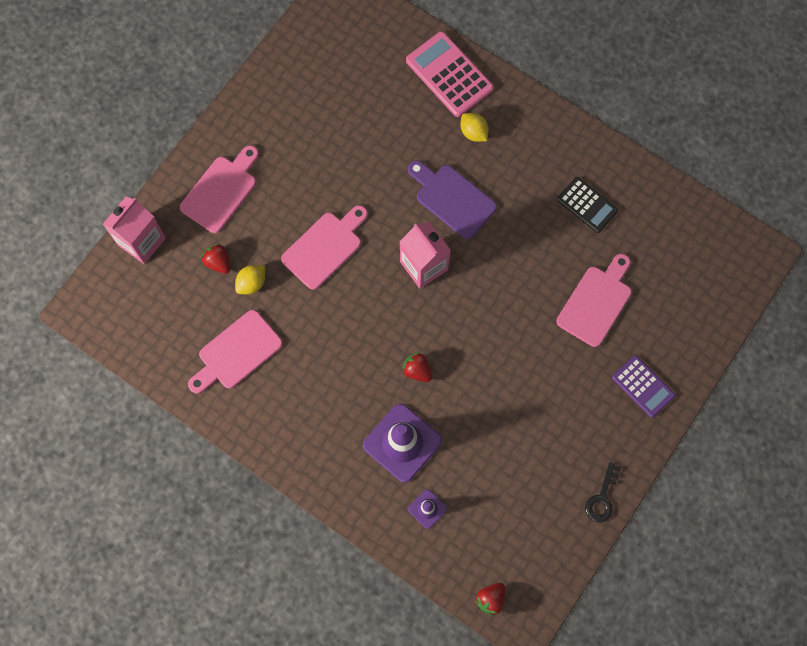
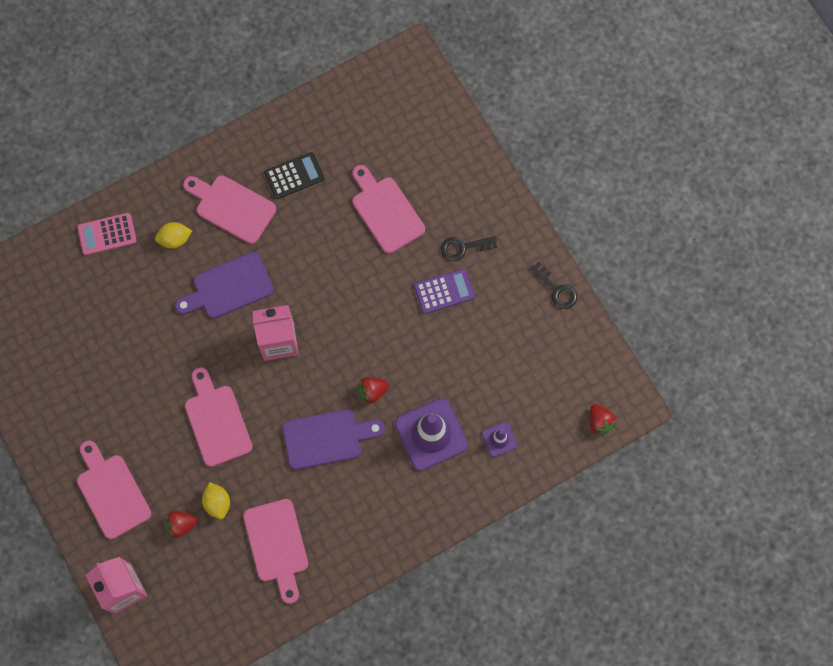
camera: 65 degrees left, 0 degrees up
pink calculator [406,31,494,117] -> pink calculator [77,213,137,255], size x0.64
purple calculator [612,355,675,418] -> purple calculator moved to [414,269,475,314]
none -> pink cutting board [183,175,276,244]
none -> purple cutting board [283,409,385,470]
none -> black key [441,236,497,261]

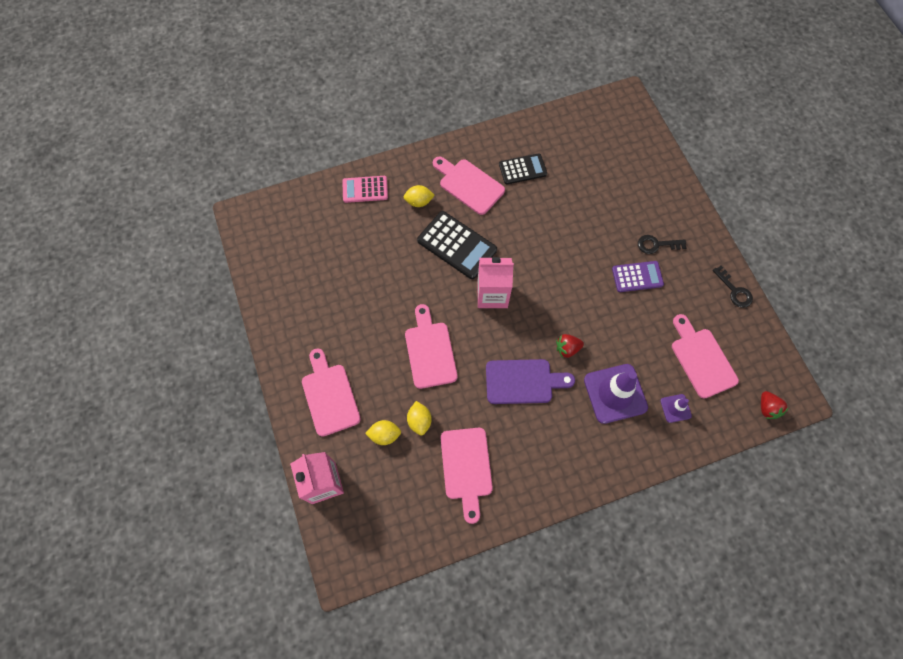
camera: 10 degrees right, 5 degrees down
red strawberry [165,511,198,538] -> yellow lemon [365,420,401,445]
purple cutting board [175,252,274,319] -> black calculator [417,211,497,279]
pink cutting board [352,165,425,253] -> pink cutting board moved to [672,314,739,399]

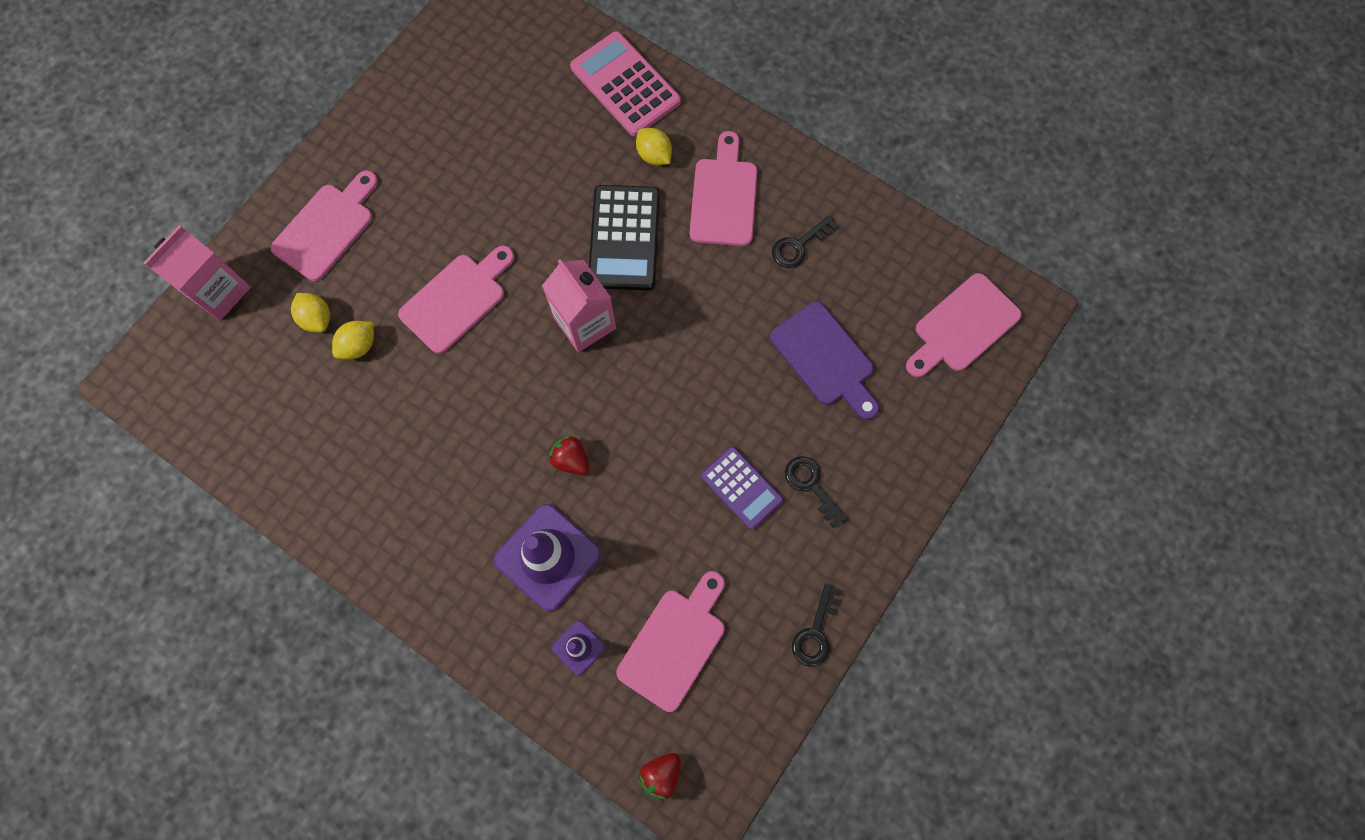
camera: 55 degrees right, 5 degrees up
pink calculator [342,176,388,203] -> pink calculator [570,31,681,136], size x1.56
pink cutting board [441,428,493,524] -> pink cutting board moved to [906,273,1022,377]
purple cutting board [486,359,575,404] -> purple cutting board moved to [770,302,879,420]
black calculator [499,153,547,185] -> black key [772,216,838,268]

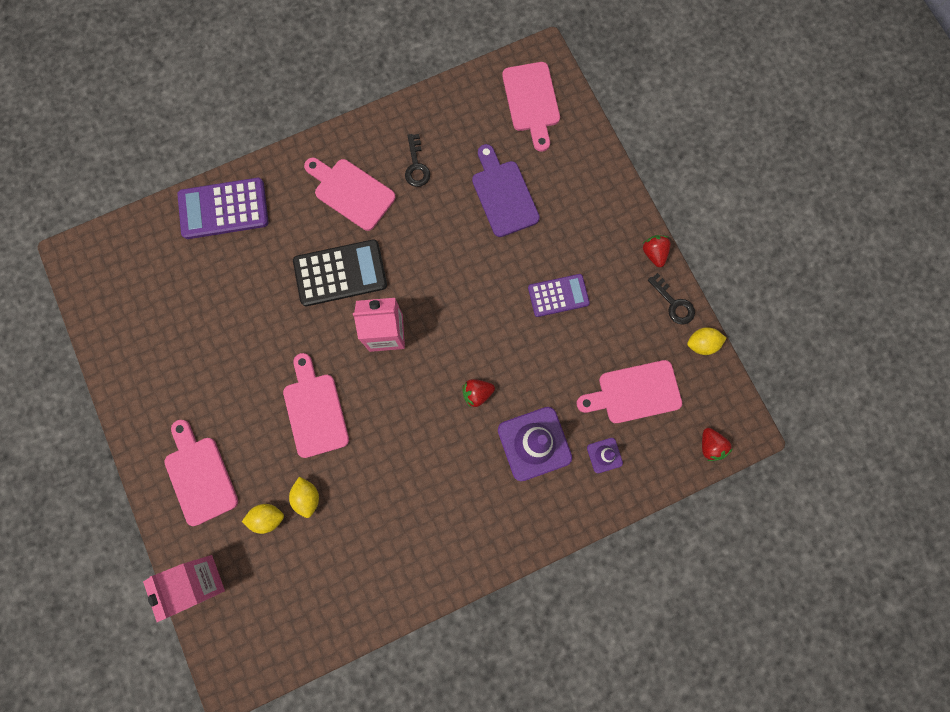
camera: 60 degrees left, 5 degrees up
pink calculator [570,31,681,136] -> purple calculator [177,178,269,239]
black calculator [589,185,660,290] -> black calculator turned 45 degrees counterclockwise [293,239,387,306]
pink cutting board [616,571,725,712] -> pink cutting board turned 75 degrees counterclockwise [577,360,682,423]
yellow lemon [636,128,672,165] -> yellow lemon moved to [687,327,726,355]
purple cutting board [770,302,879,420] -> purple cutting board turned 105 degrees counterclockwise [472,144,540,237]
black key [785,456,847,528] -> none
none -> red strawberry [642,235,671,267]

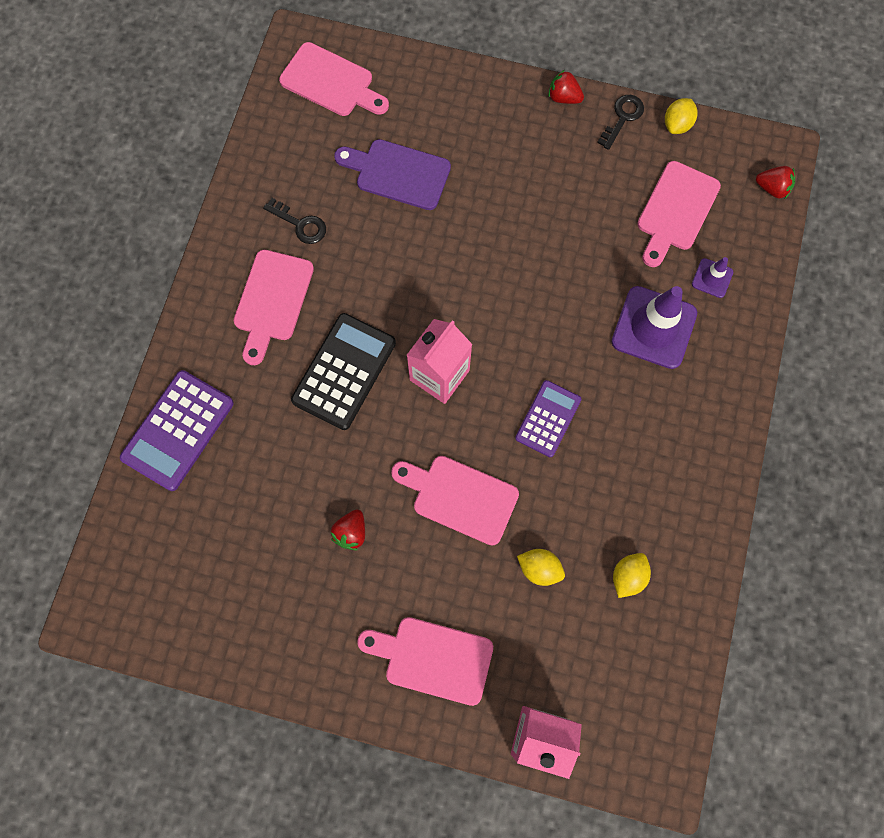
camera: 50 degrees left, 5 degrees down
yellow lemon [242,504,284,534] -> yellow lemon moved to [613,553,651,598]
pink cutting board [304,158,396,231] -> pink cutting board turned 60 degrees counterclockwise [234,250,314,365]
red strawberry [462,379,495,407] -> red strawberry moved to [331,510,365,550]
purple calculator [528,274,590,317] -> purple calculator moved to [515,380,581,457]
black key [648,273,695,325] -> black key turned 60 degrees counterclockwise [597,95,644,150]

